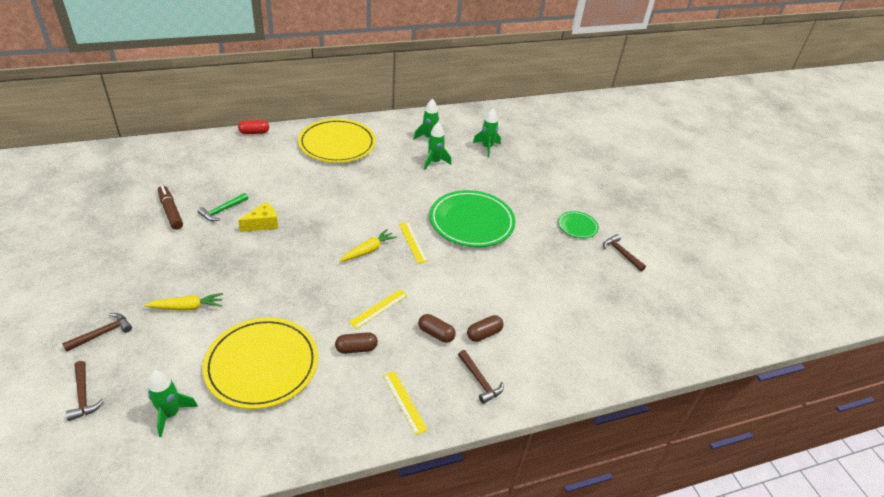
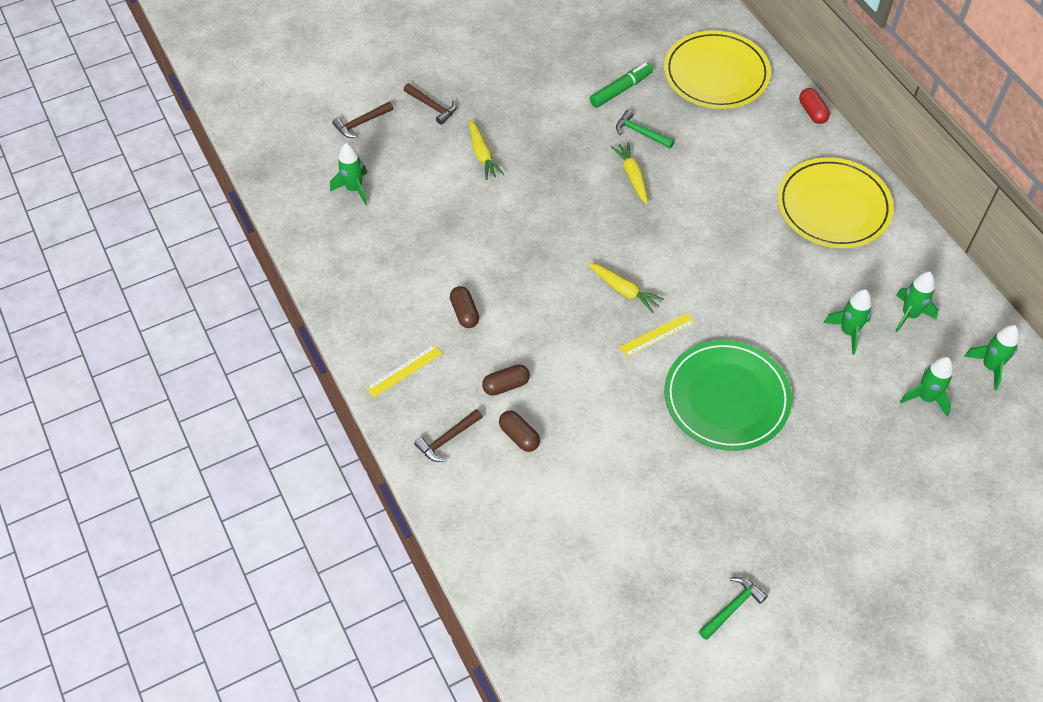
camera: 85 degrees right, 15 degrees up
brown marker [158,185,183,230] -> green marker [590,63,653,108]
yellow plate [203,317,318,409] -> yellow plate moved to [664,30,771,109]
yellow cheese [238,202,278,232] -> yellow carrot [611,142,648,204]
yellow ruler [349,289,408,329] -> none
brown capsule [418,314,456,343] -> brown capsule turned 45 degrees clockwise [482,365,530,396]
green plate [558,211,599,238] -> none
brown hammer [603,234,646,271] -> green hammer [699,577,768,640]
none -> green rocket [964,325,1019,390]

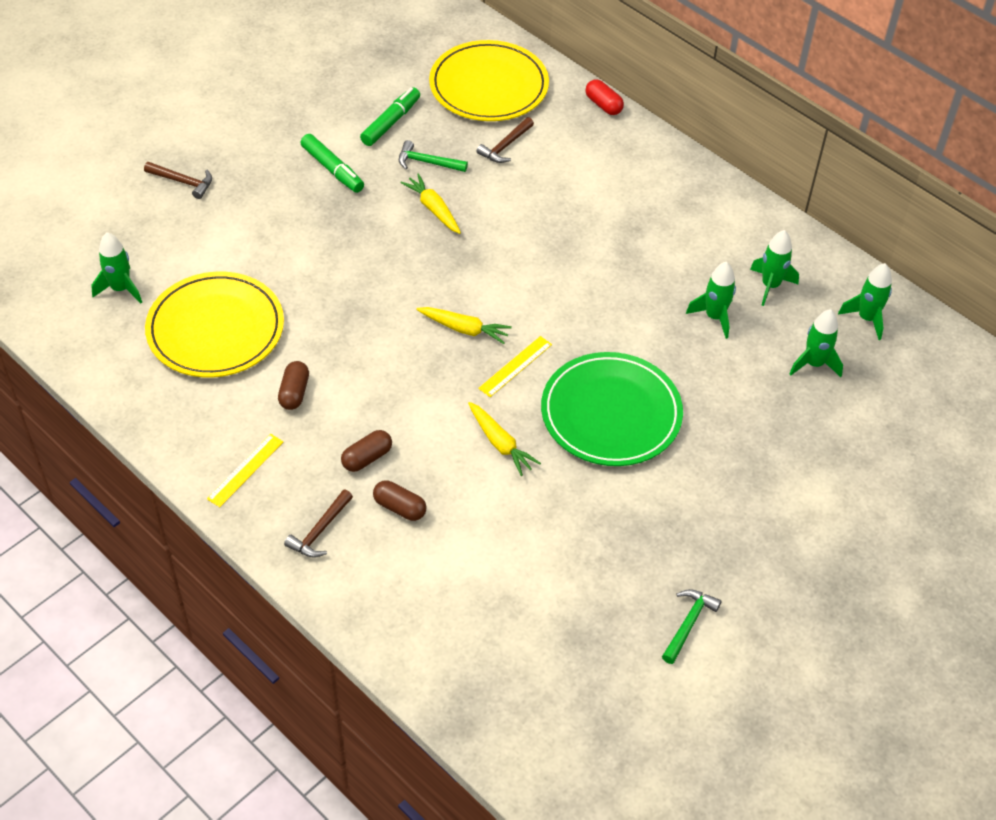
camera: 20 degrees left, 5 degrees down
brown hammer [332,102,394,138] -> brown hammer moved to [476,117,534,163]
brown capsule [450,286,479,328] -> brown capsule turned 45 degrees clockwise [278,361,309,410]
yellow carrot [469,120,504,180] -> yellow carrot moved to [468,402,541,476]
yellow plate [777,157,894,248] -> yellow plate moved to [145,272,284,378]
none -> green marker [301,134,364,193]

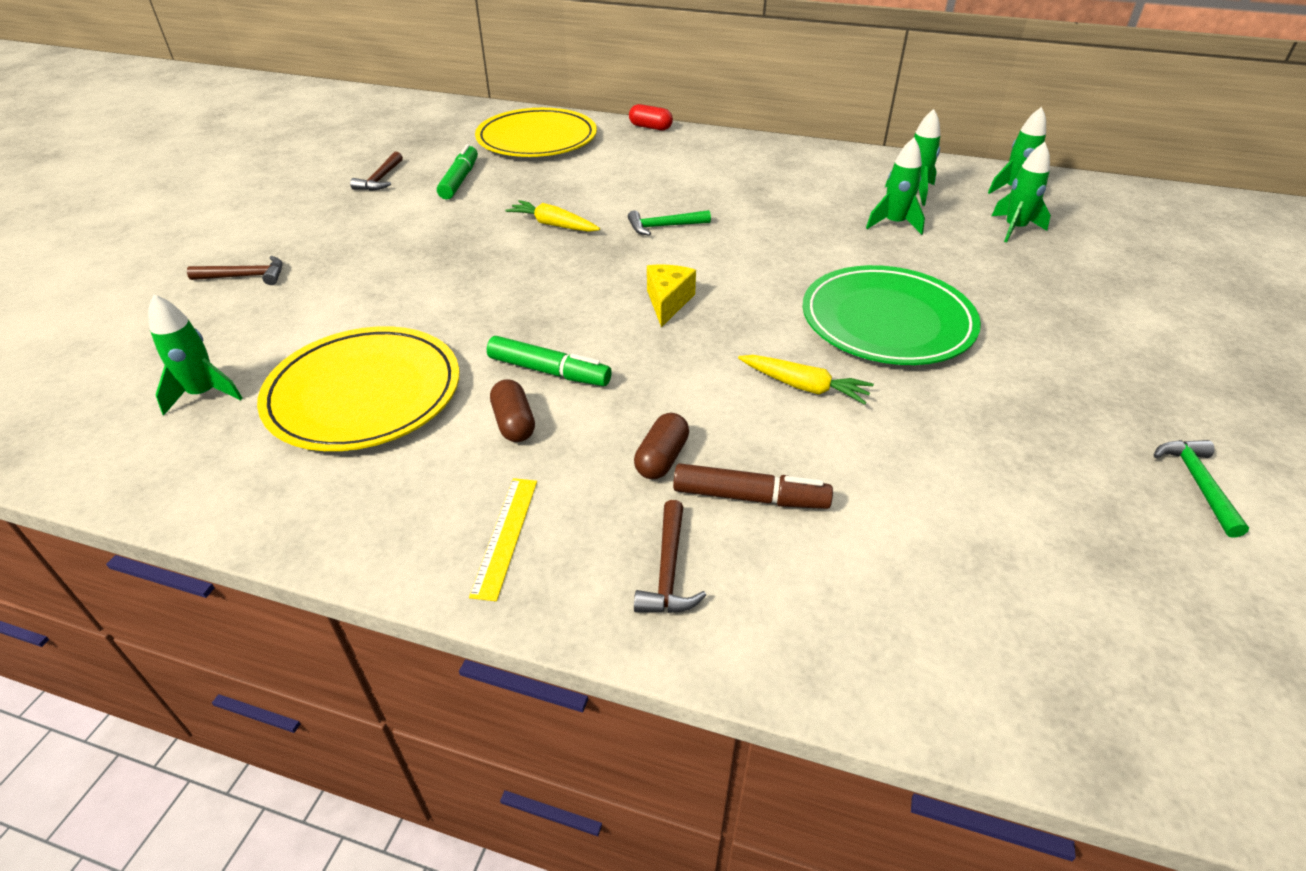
camera: 25 degrees left, 10 degrees down
green marker [301,134,364,193] -> green marker moved to [487,336,612,386]
brown capsule [373,480,427,521] -> brown marker [673,463,833,509]
green hammer [399,140,468,172] -> green hammer moved to [628,210,711,235]
yellow carrot [416,307,512,344] -> yellow cheese [647,265,696,327]
brown hammer [476,117,534,163] -> brown hammer moved to [350,152,403,191]
yellow ruler [478,336,552,397] -> none

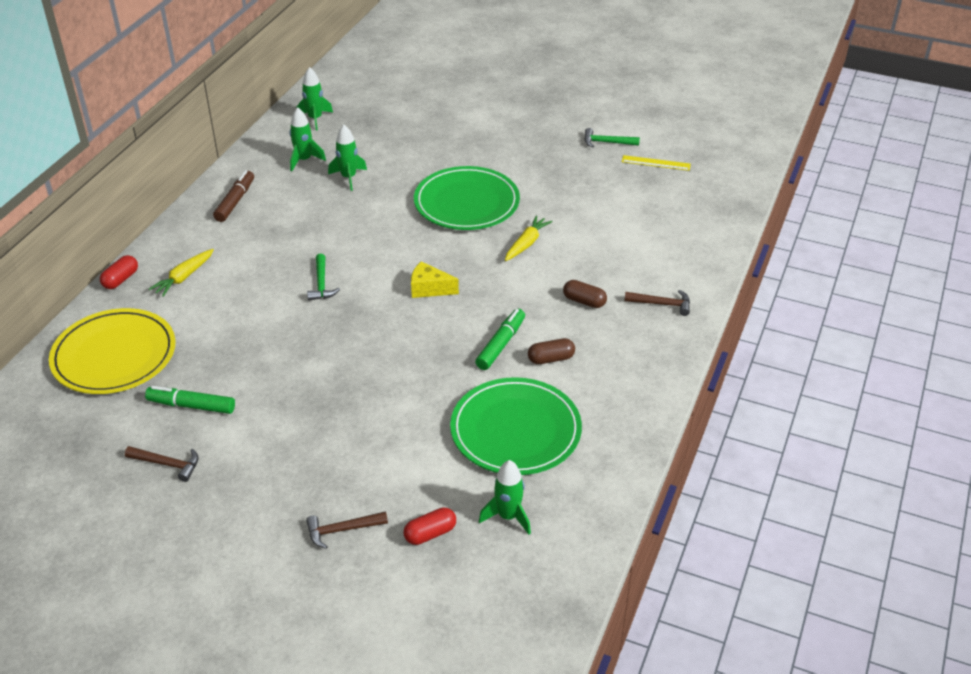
camera: 85 degrees left, 0 degrees up
brown hammer [187,256,283,285] -> brown hammer turned 105 degrees counterclockwise [306,511,388,549]
yellow plate [257,326,459,451] -> green plate [450,377,582,475]
yellow ruler [469,478,537,601] -> yellow ruler moved to [622,155,691,171]
yellow carrot [505,200,600,232] -> yellow carrot moved to [149,249,214,297]
brown marker [673,463,833,509] -> brown marker moved to [213,170,254,222]
green rocket [992,142,1051,242] -> none
none -> red capsule [404,508,456,545]

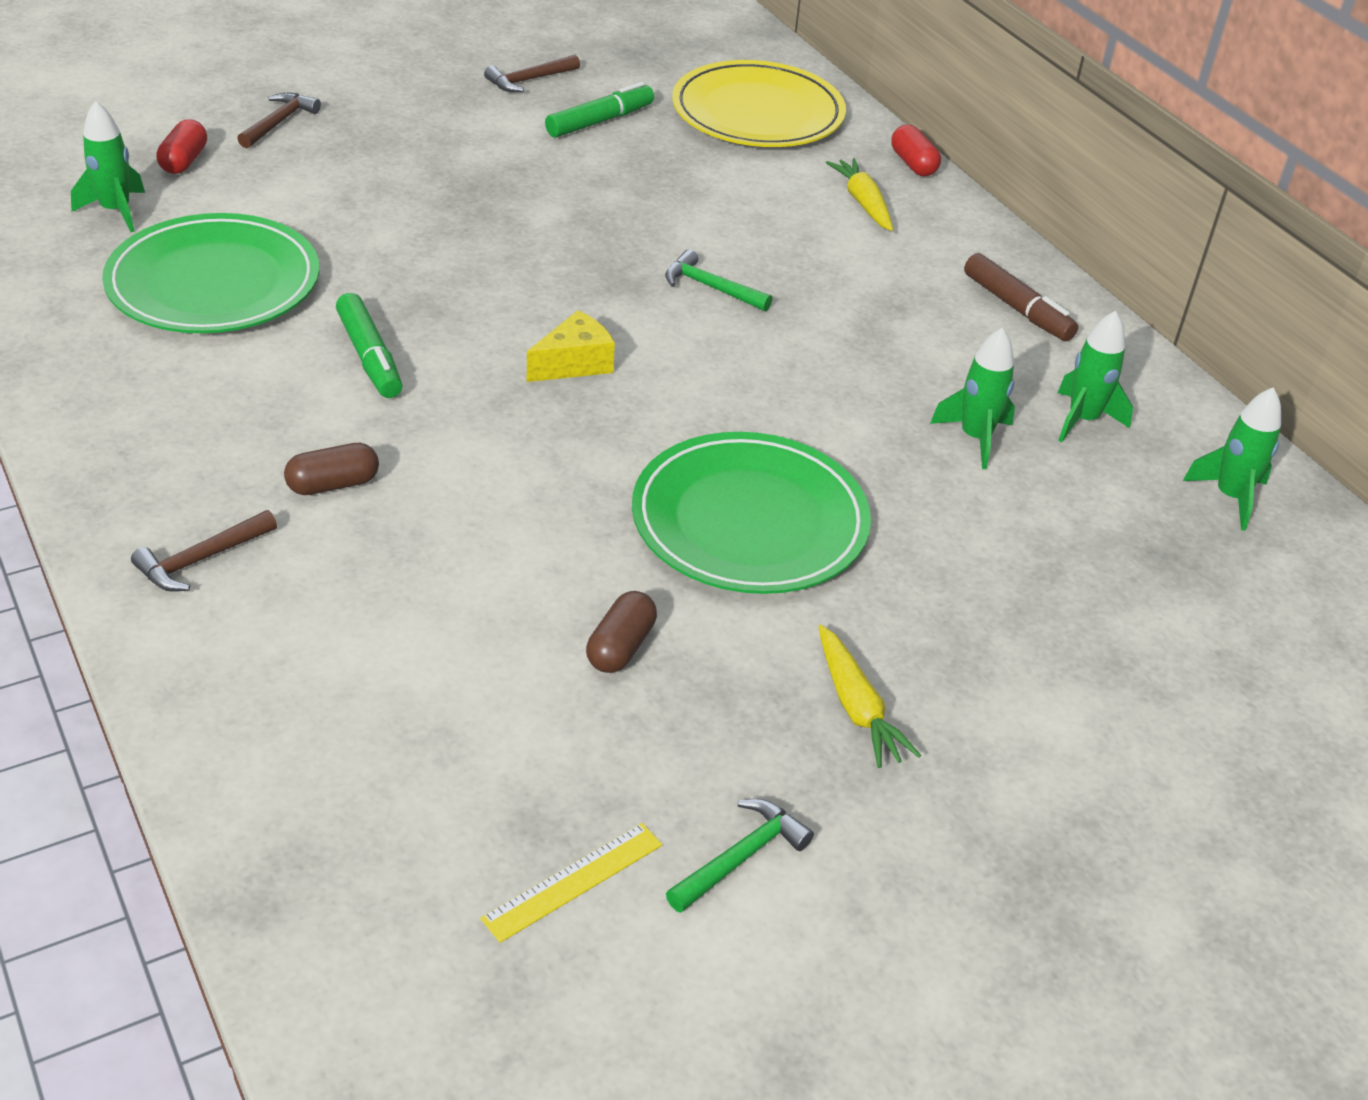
camera: 125 degrees right, 0 degrees up
yellow carrot [505,215,553,261] -> yellow carrot moved to [818,625,921,768]
brown capsule [528,338,575,364] -> brown capsule moved to [586,591,657,673]

